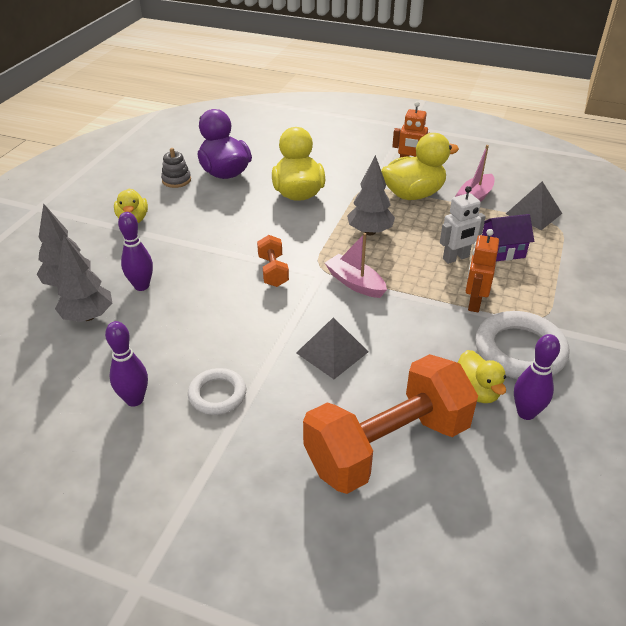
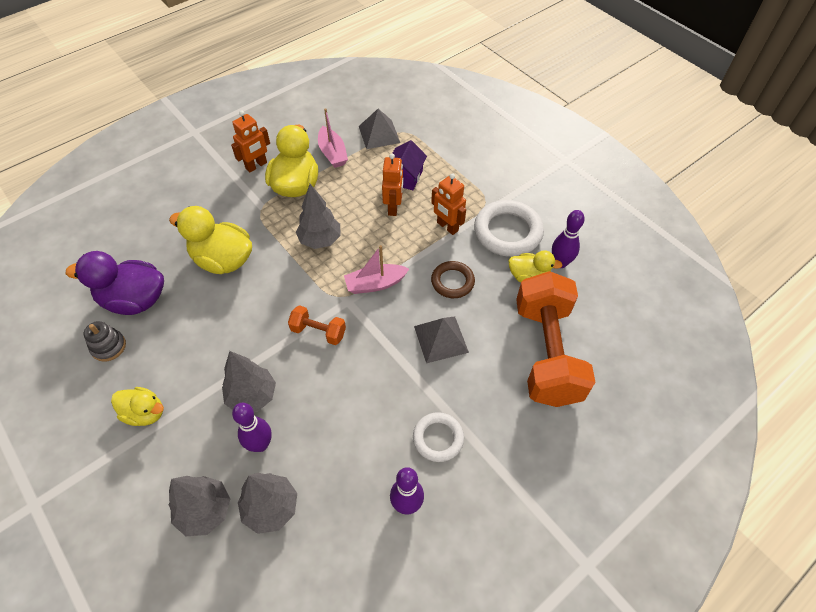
camera: 60 degrees left, 15 degrees up
white robot [440,186,486,264] -> orange robot [382,154,403,216]
none -> grey tree [222,351,276,412]
none -> brown ring [431,261,475,298]

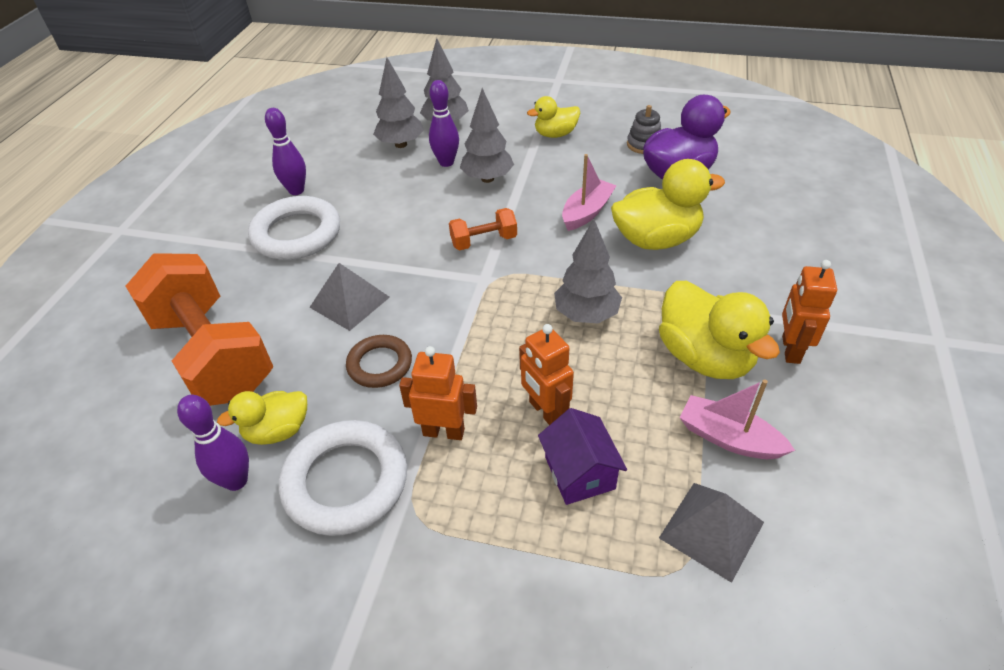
camera: 145 degrees right, 10 degrees down
pink boat [344,245,409,294] -> pink boat moved to [562,154,616,231]
white ring [413,412,464,462] -> white ring [248,196,340,260], size x1.67

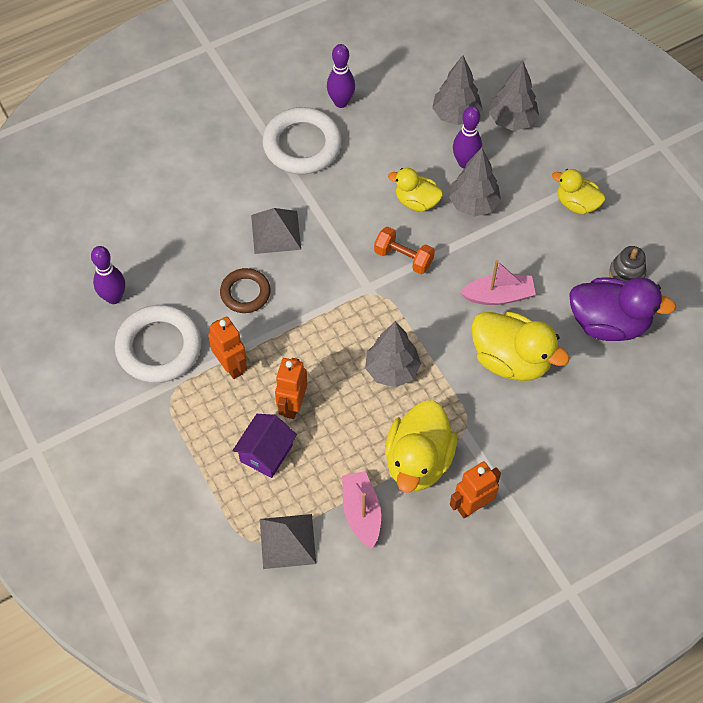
camera: 45 degrees right, 15 degrees up
orange dumbbell [126,253,273,406] -> none
yellow duck [217,391,307,445] -> yellow duck moved to [388,168,443,212]

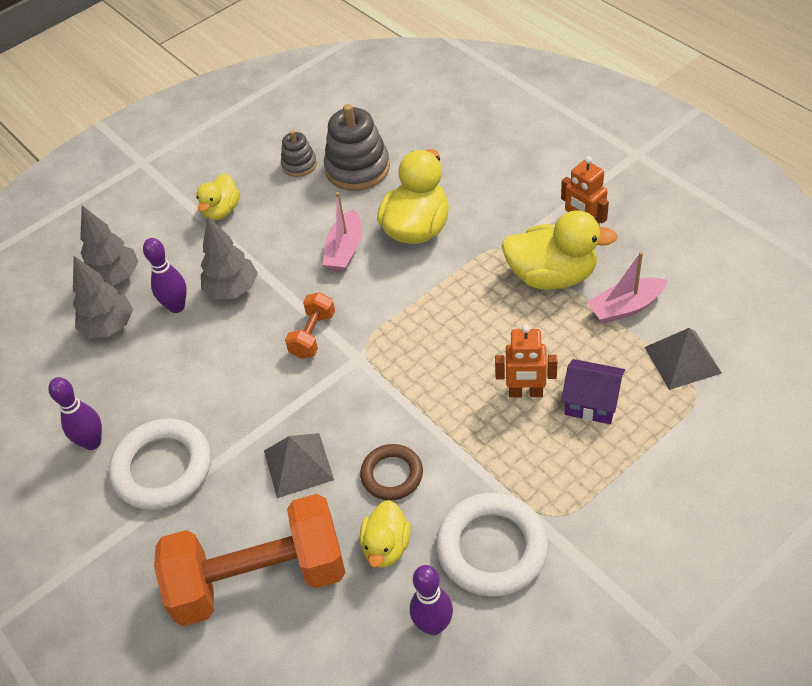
camera: 95 degrees left, 10 degrees down
orange robot [208,316,247,379] -> none
grey tree [365,321,421,387] -> none
yellow duck [388,168,443,212] -> yellow duck moved to [360,500,411,568]
pink boat [460,260,536,305] -> pink boat turned 150 degrees counterclockwise [323,192,362,272]
purple duck [569,277,676,341] -> grey stacking toy [324,104,390,191]
none -> orange dumbbell [154,494,346,626]

